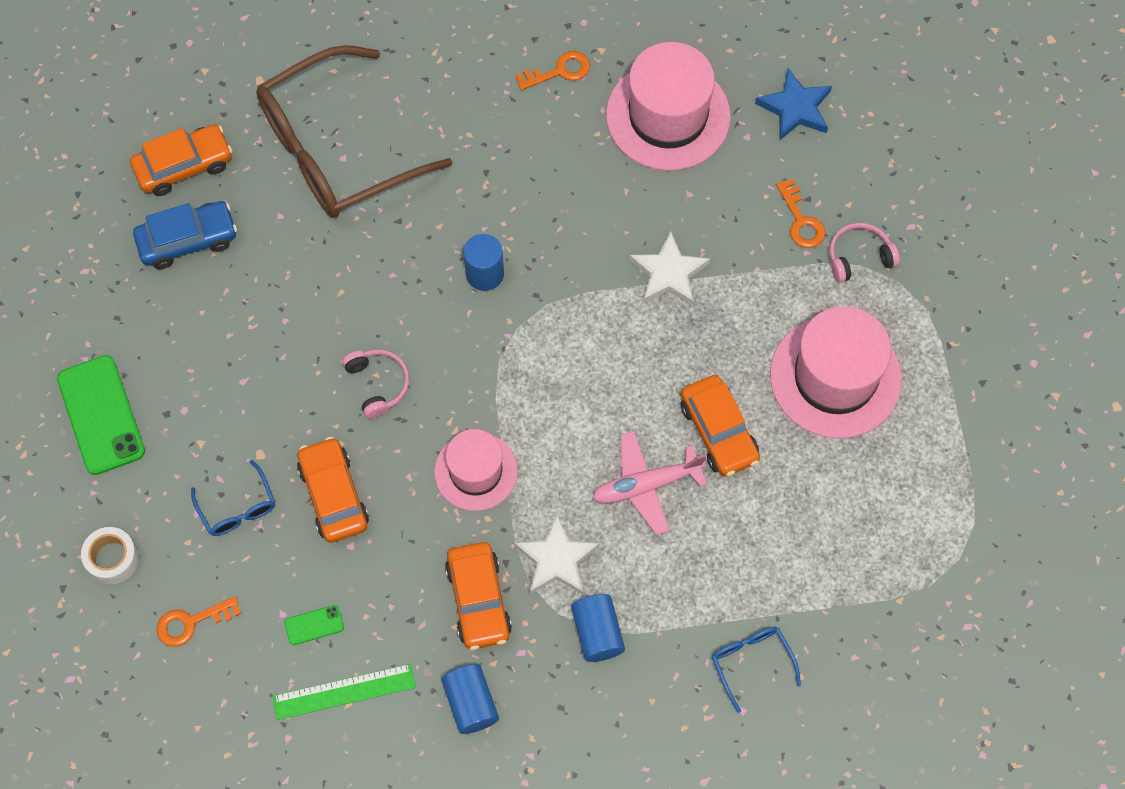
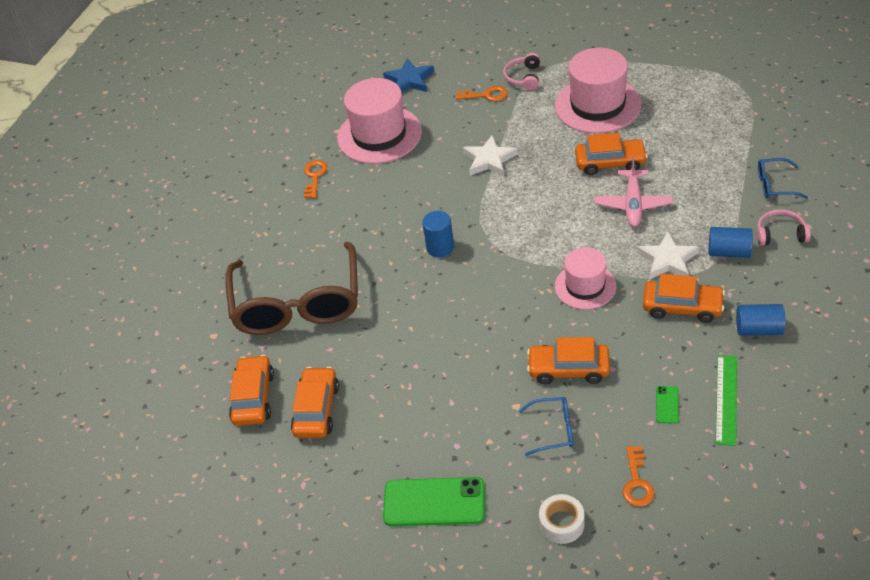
camera: 60 degrees left, 20 degrees down
blue car [133,201,237,269] -> orange car [291,367,339,438]
pink headphones [343,349,409,419] -> pink headphones moved to [757,209,811,246]

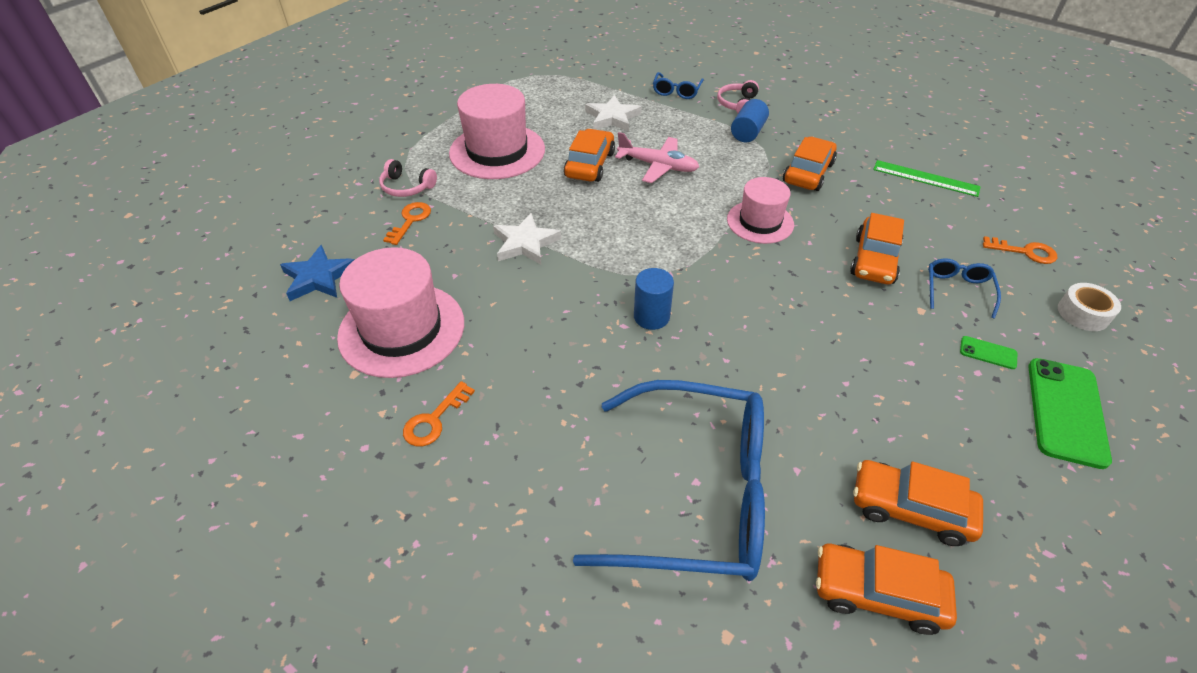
camera: 80 degrees left, 0 degrees up
brown glasses [225,242,358,335] -> blue glasses [573,380,765,581]
orange key [304,160,327,198] -> orange key turned 75 degrees counterclockwise [403,381,475,446]
white star [637,231,699,280] -> white star moved to [585,95,641,132]
green phone [656,386,679,424] -> green phone moved to [960,336,1017,369]
blue cylinder [736,304,785,336] -> none

